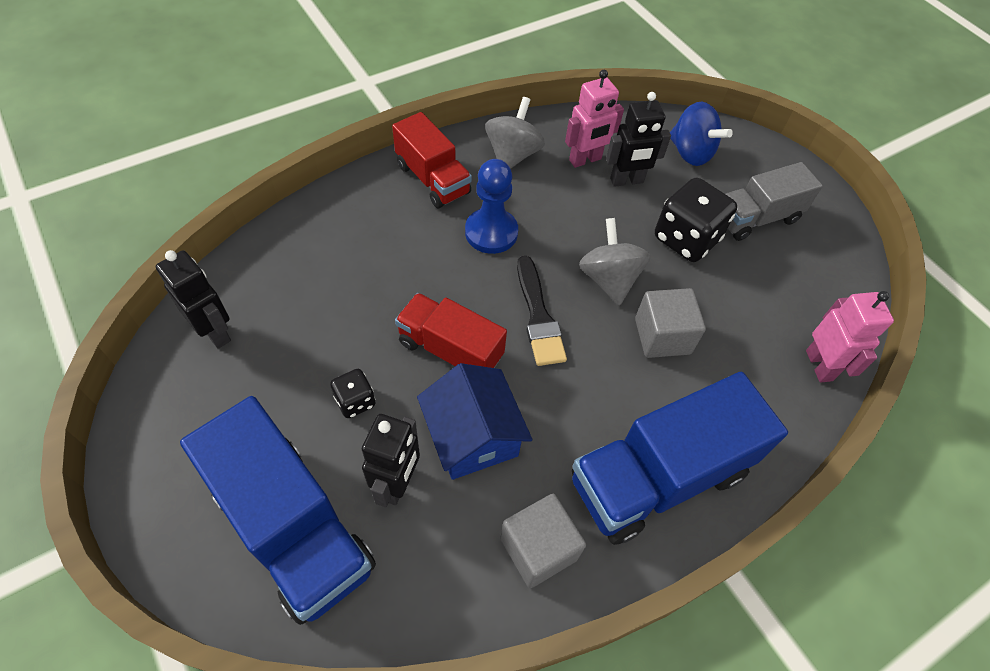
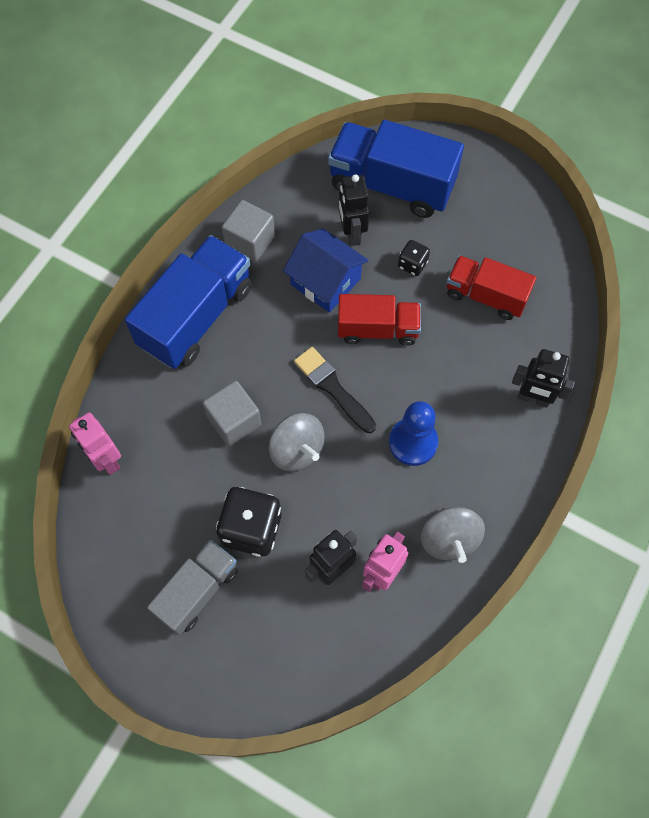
camera: 155 degrees right, 10 degrees up
black robot [156,250,231,349] -> black robot moved to [512,349,575,408]
red truck [392,112,472,208] -> red truck moved to [447,256,536,320]
blue spinning top [670,102,733,166] -> none

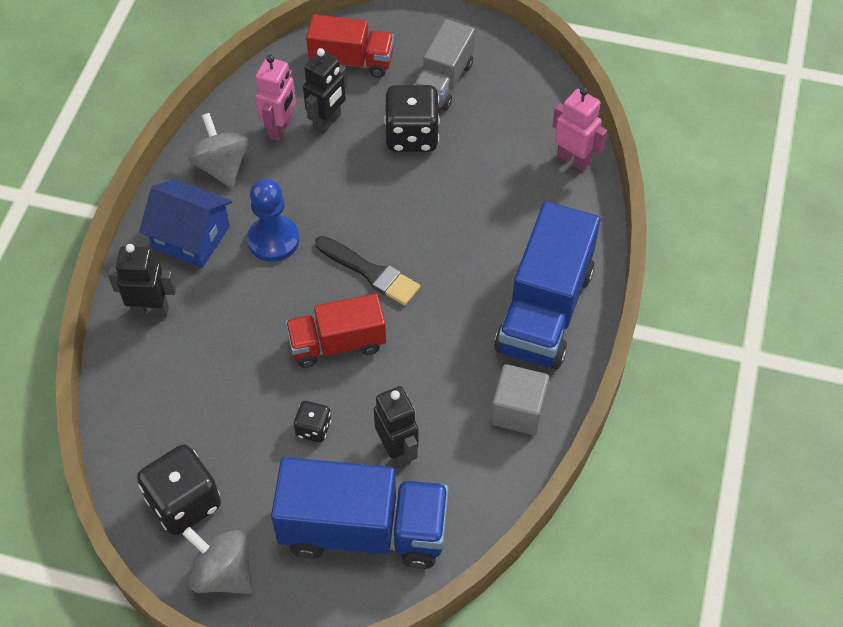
camera: 165 degrees right, 10 degrees down
grey cube [203,381,261,446] -> none
grey spinning top [269,413,325,471] -> grey spinning top moved to [183,527,252,594]
blue house [283,228,369,313] -> blue house moved to [139,179,232,268]
red truck [447,256,536,320] -> red truck moved to [306,14,394,78]
none -> black dice [137,445,221,535]

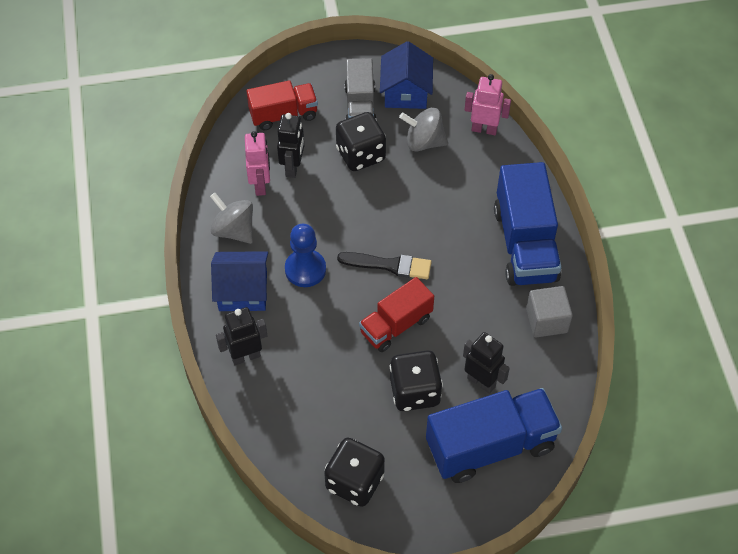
camera: 25 degrees left, 0 degrees up
grey spinning top [183,527,252,594] -> grey spinning top moved to [399,108,448,152]
black dice [294,401,331,443] -> black dice [389,350,443,411], size x1.92
none -> blue house [380,41,433,109]

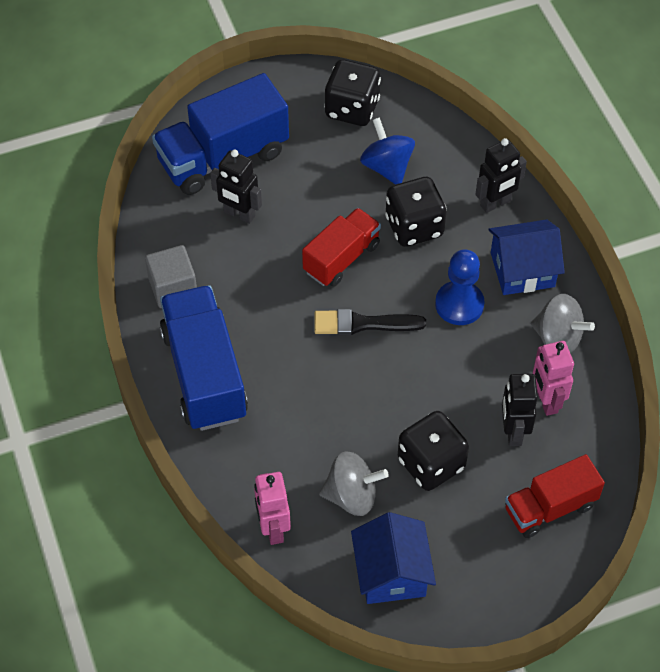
camera: 170 degrees right, 0 degrees up
grey truck [344,58,377,120] -> none
black dice [389,350,443,411] -> black dice moved to [385,177,447,247]
pink robot [465,74,511,135] -> pink robot turned 75 degrees clockwise [254,472,291,545]
none -> blue spinning top [360,117,415,185]

